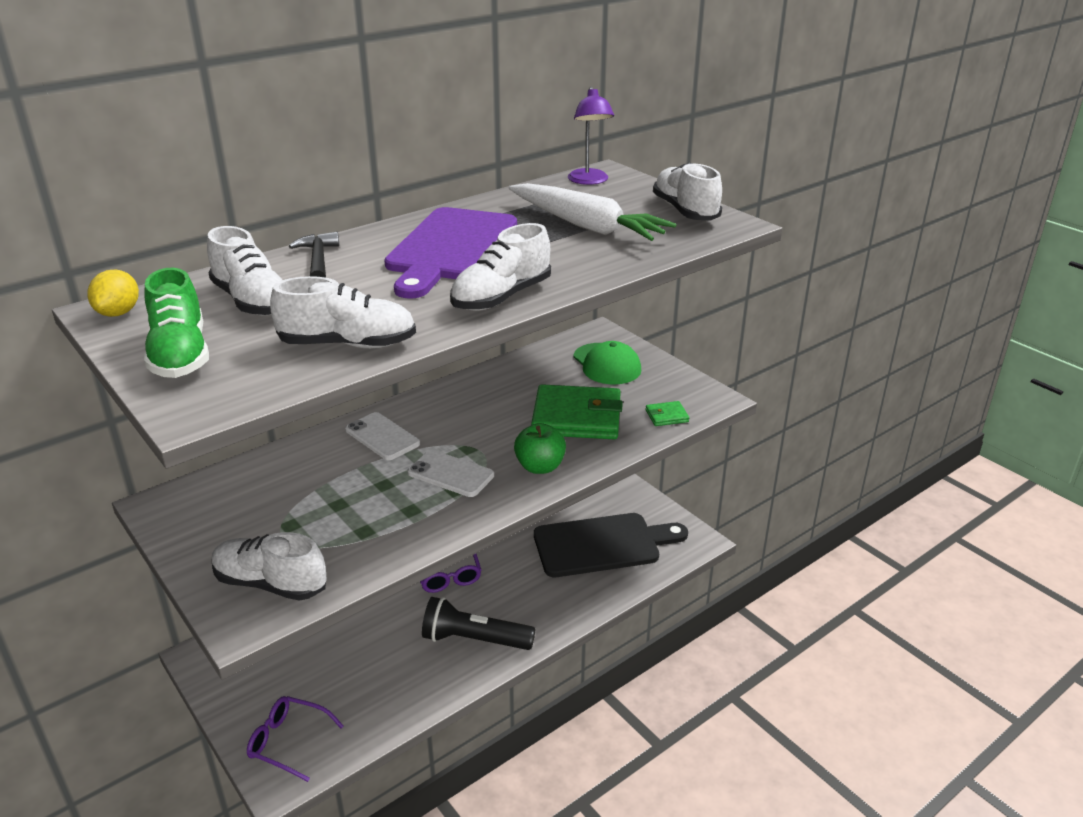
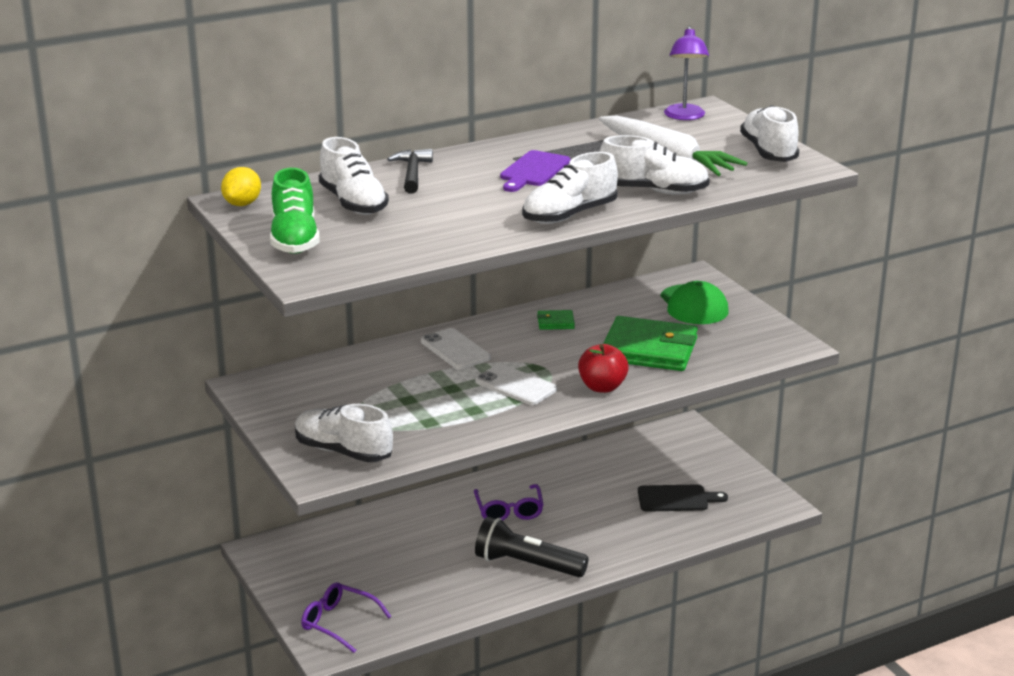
camera: 10 degrees right, 5 degrees down
white shoe [270,276,416,348] -> white shoe moved to [599,135,710,195]
purple cutting board [384,207,517,299] -> purple cutting board [500,150,571,192], size x0.54
green apple [514,423,566,474] -> red apple [578,344,629,393]
black cutting board [534,513,688,577] -> black cutting board [638,484,728,512], size x0.54
green wallet [646,401,689,426] -> green wallet moved to [537,310,575,330]

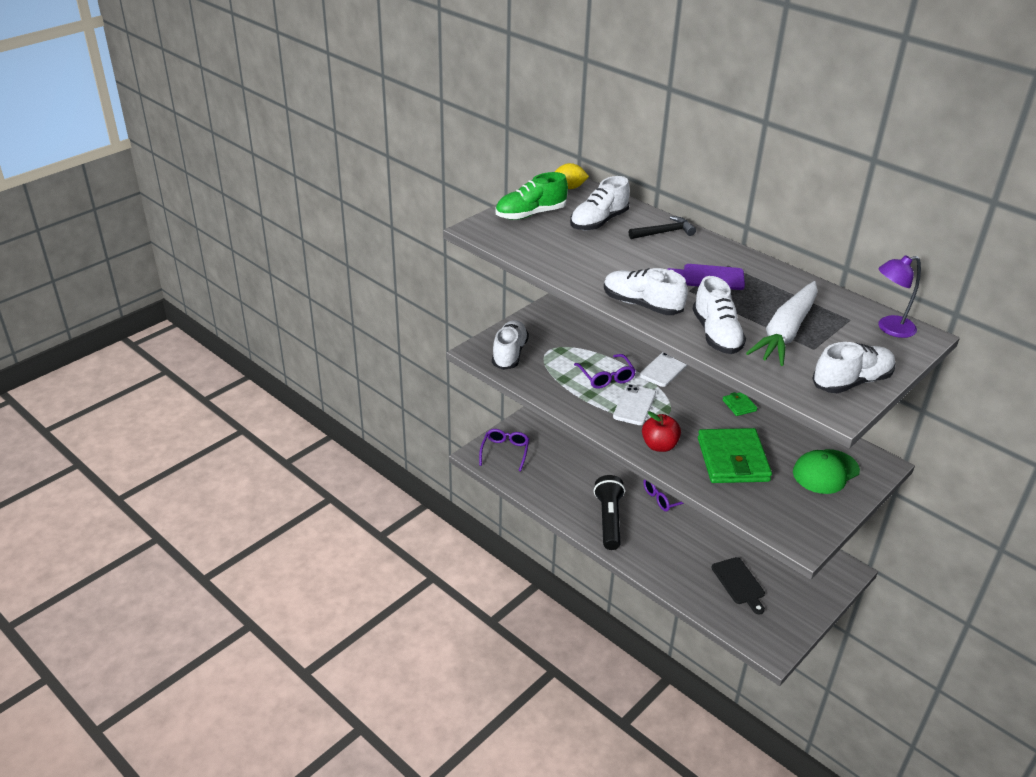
camera: 70 degrees right, 10 degrees up
none -> purple glasses [574,354,636,389]

